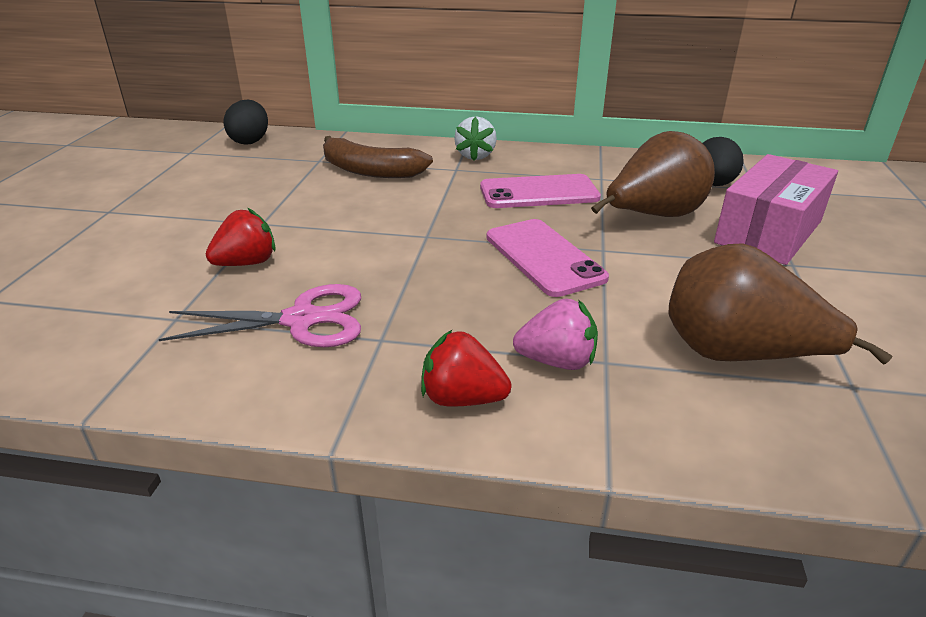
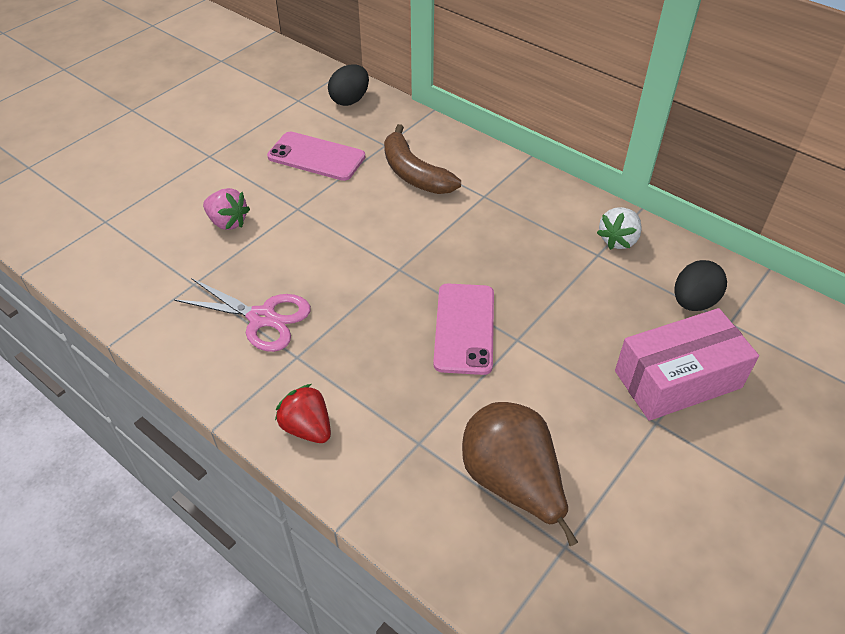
camera: 30 degrees right, 15 degrees up
red strawberry [206,208,276,266] -> none
white strawberry [454,116,497,161] -> white strawberry moved to [597,207,642,250]
pink phone [480,174,601,208] -> pink phone moved to [267,132,365,181]
pink strawberry [513,298,598,370] -> pink strawberry moved to [203,188,250,230]
brown pear [591,131,715,217] -> none

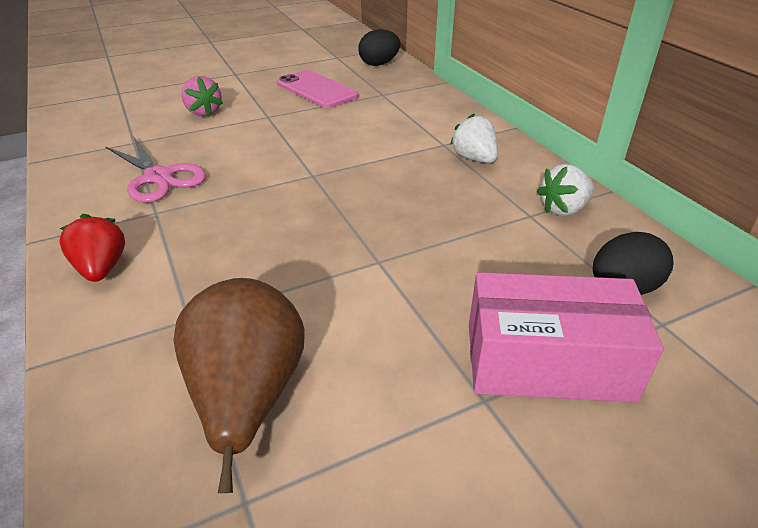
camera: 25 degrees right, 10 degrees down
brown banana [384,124,461,194] -> none
pink phone [433,283,494,375] -> none
none -> white strawberry [450,113,498,163]

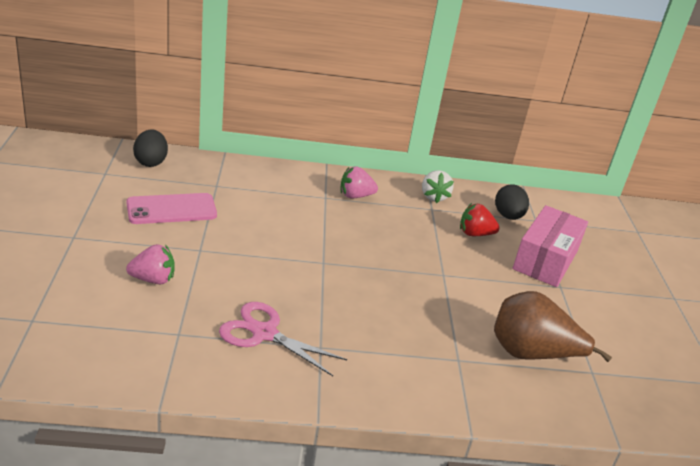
camera: 70 degrees left, 5 degrees down
red strawberry [60,214,125,282] -> red strawberry moved to [460,203,500,236]
pink scissors [105,136,206,203] -> pink scissors turned 135 degrees counterclockwise [219,302,347,376]
white strawberry [450,113,498,163] -> pink strawberry [341,166,378,198]

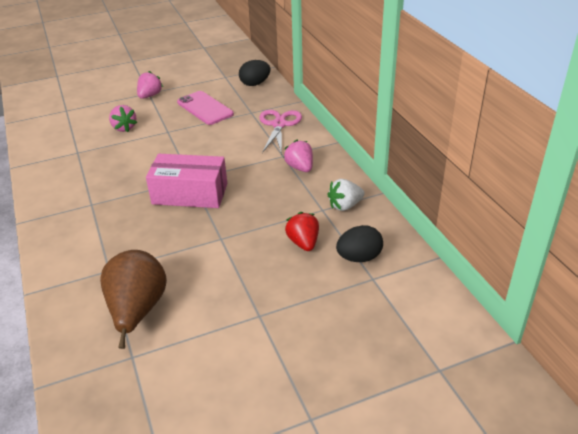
camera: 75 degrees right, 5 degrees up
pink scissors [219,302,347,376] -> pink scissors moved to [259,110,302,155]
pink box [513,205,588,287] -> pink box moved to [146,154,227,208]
none -> pink strawberry [137,71,163,99]

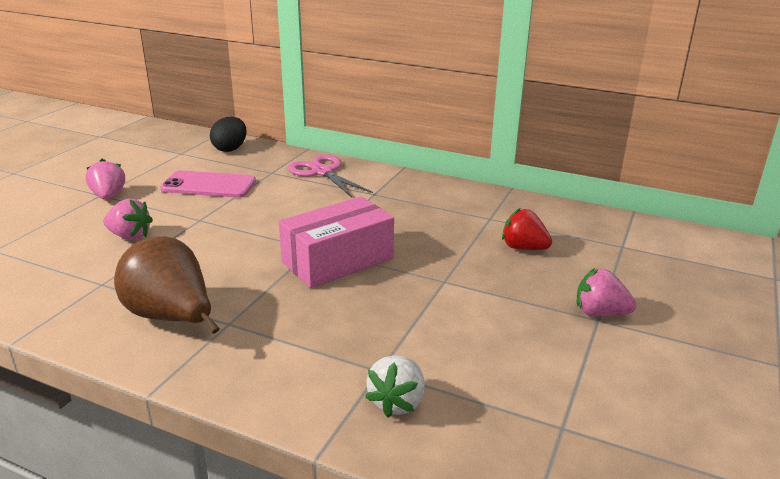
camera: 45 degrees left, 10 degrees down
brown pear [100,250,167,349] -> brown pear moved to [114,236,220,334]
pink strawberry [284,140,313,172] -> pink strawberry moved to [577,268,636,317]
white strawberry [327,179,365,211] -> white strawberry moved to [365,355,425,418]
black egg [336,225,383,262] -> none

